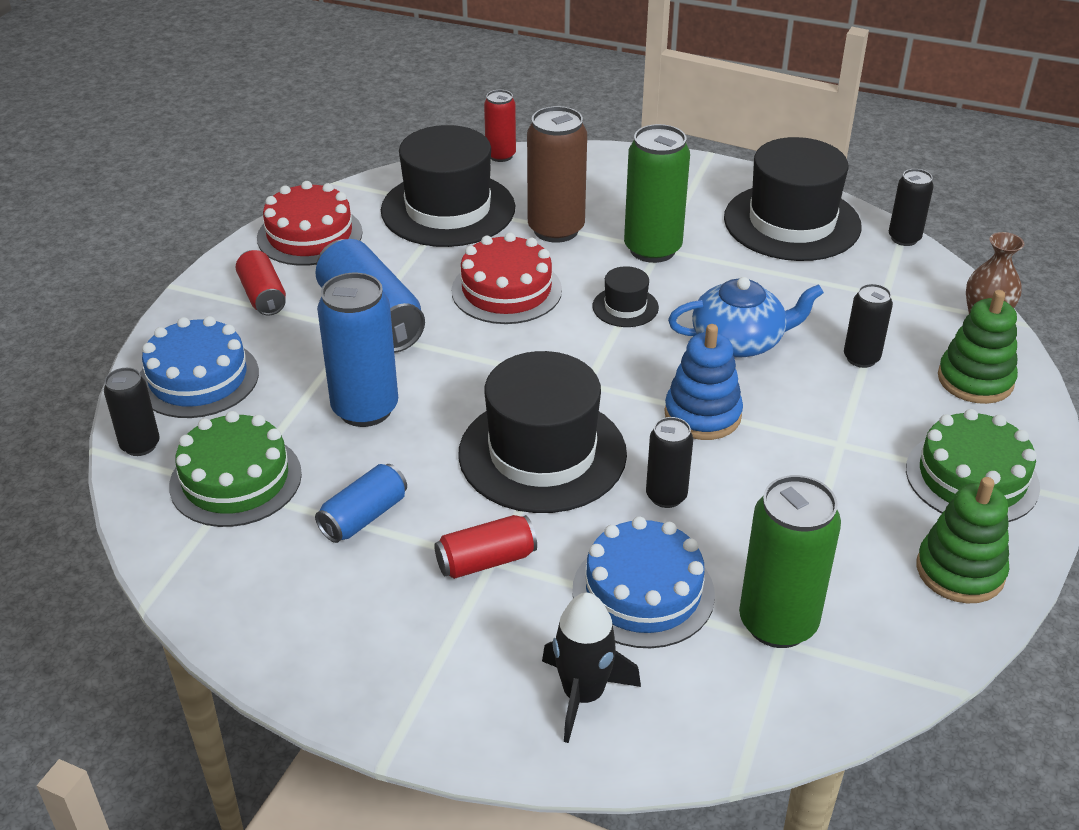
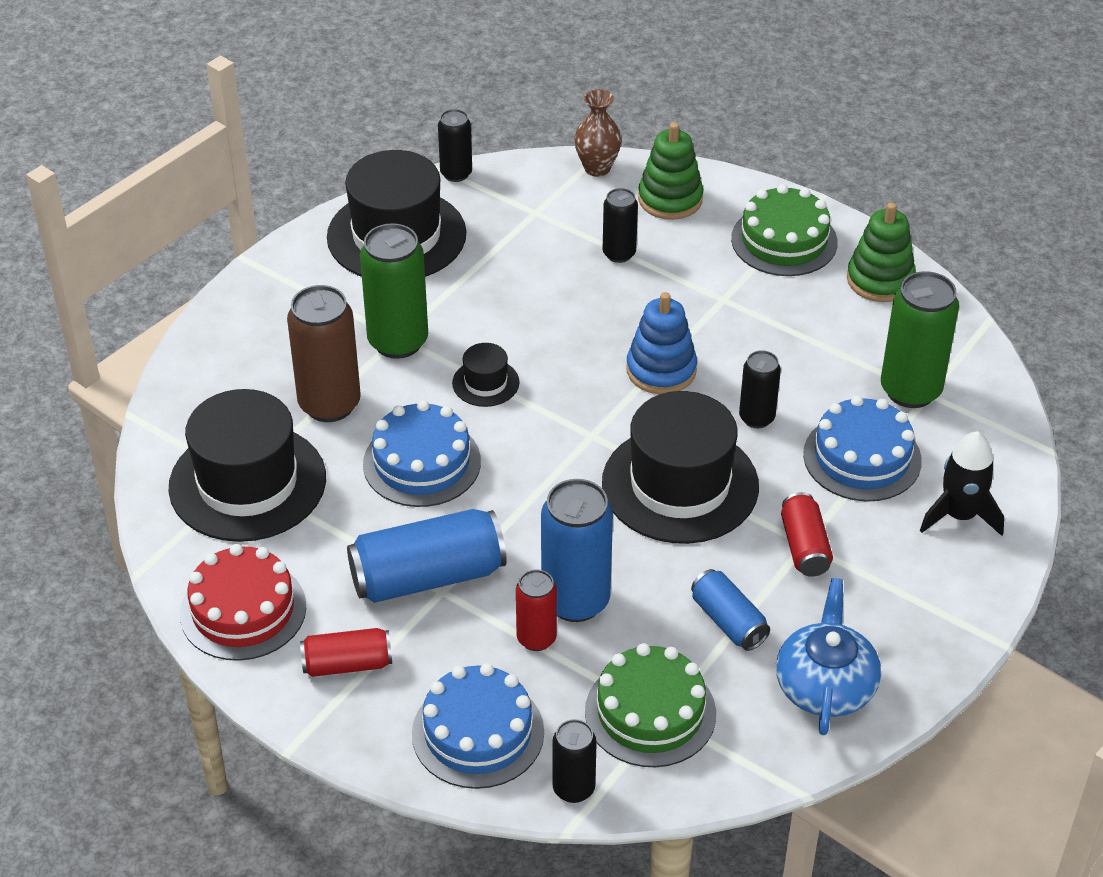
camera: 75 degrees left, 5 degrees up
red cake [452,233,562,324] -> blue cake [363,400,481,507]
red can [484,90,516,162] -> red can moved to [516,570,557,651]
blue teapot [668,277,824,357] -> blue teapot moved to [776,578,881,735]

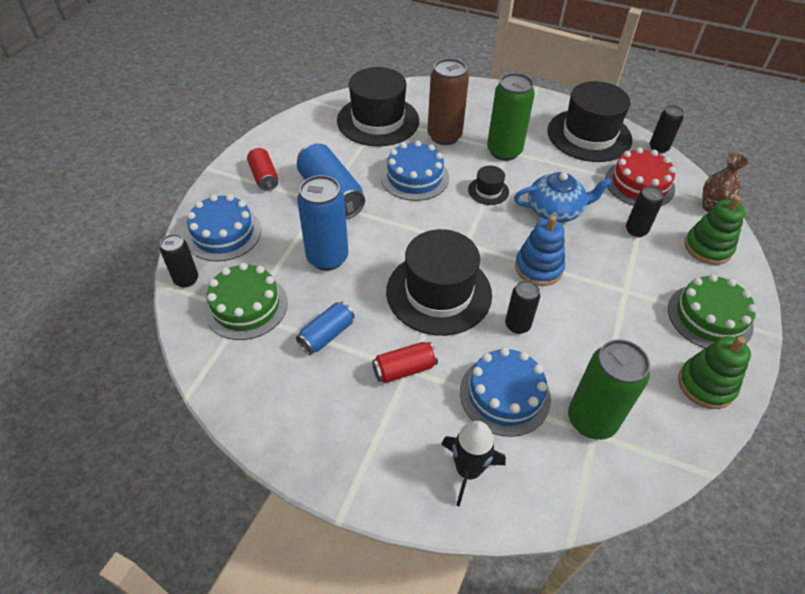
camera: 75 degrees right, 5 degrees up
red cake [180,544,306,661] -> red cake moved to [605,147,676,206]
red can [516,570,557,651] -> none
blue teapot [776,578,881,735] -> blue teapot moved to [514,172,612,222]

